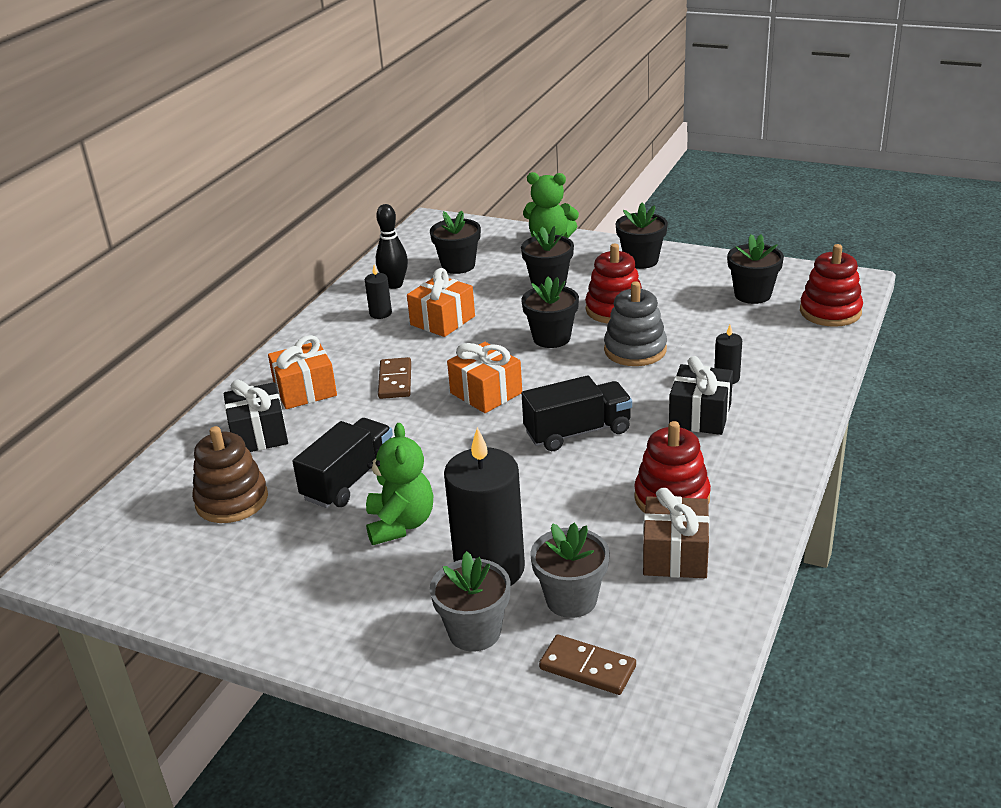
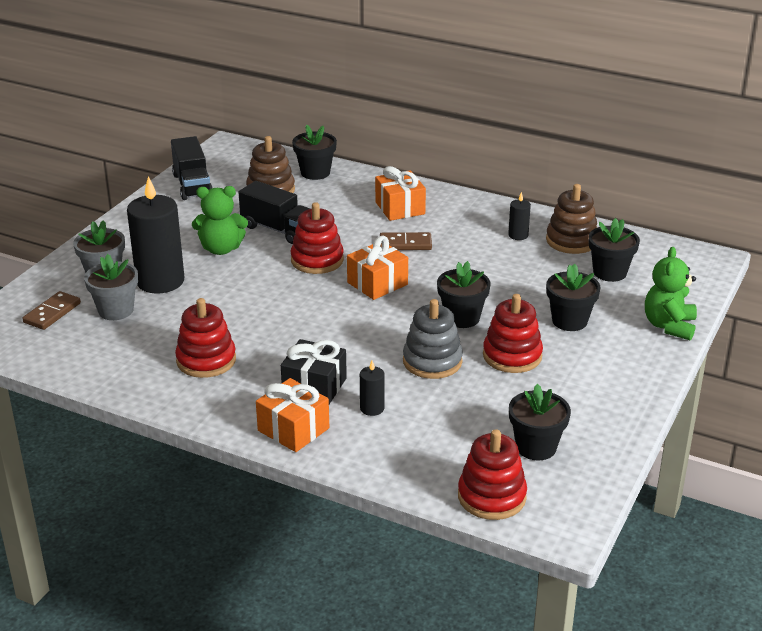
camera: 90 degrees right, 0 degrees up
black gift [224,379,288,452] -> none
black bowling pin [376,204,408,289] -> brown stacking toy [546,184,597,254]
orange gift [407,268,475,337] -> orange gift moved to [256,378,329,452]
black truck [521,375,632,451] -> black truck moved to [171,136,213,200]
black flower pot [616,203,668,269] -> black flower pot moved to [292,124,337,180]
brown gift [643,488,710,578] -> none
none -> red stacking toy [291,202,344,274]

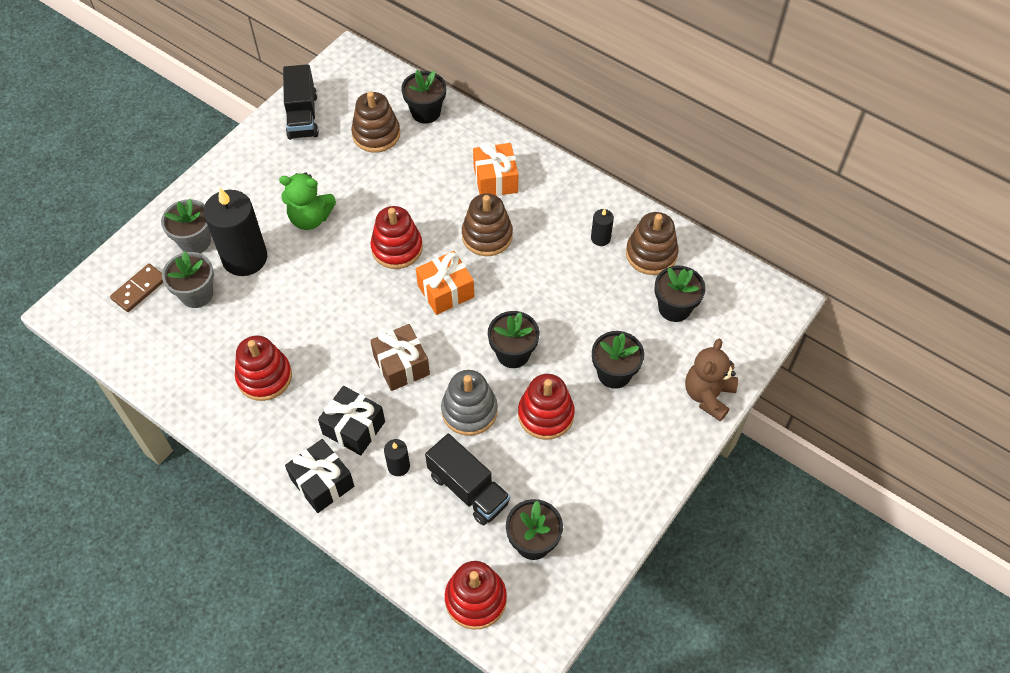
camera: 10 degrees right, 25 degrees up
black truck [239,181,310,244] -> black truck moved to [425,434,510,525]
orange gift [256,378,329,452] -> black gift [285,439,354,513]
brown domino [380,232,432,250] -> brown stacking toy [462,193,513,256]
green teddy bear [645,247,697,341] -> brown teddy bear [685,339,738,421]
none -> brown gift [370,324,430,391]

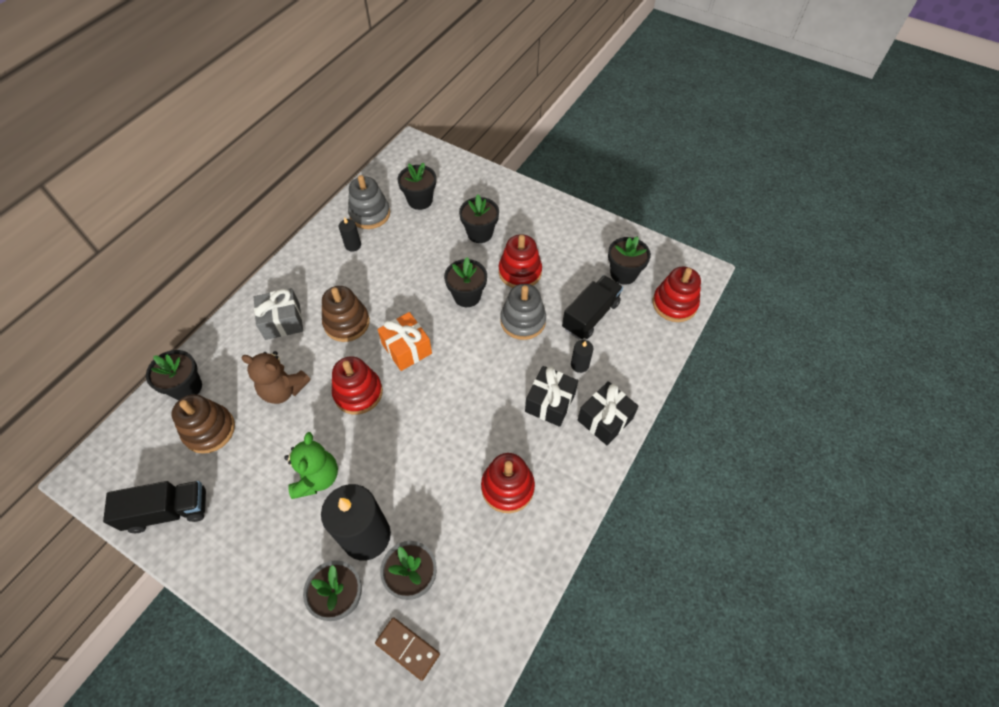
camera: 95 degrees left, 0 degrees up
brown gift [370,324,430,391] -> none
orange gift [473,142,518,196] -> grey gift [254,288,303,340]
brown stacking toy [626,212,679,275] -> grey stacking toy [348,175,390,229]
brown teddy bear [685,339,738,421] -> brown teddy bear moved to [241,351,311,404]

